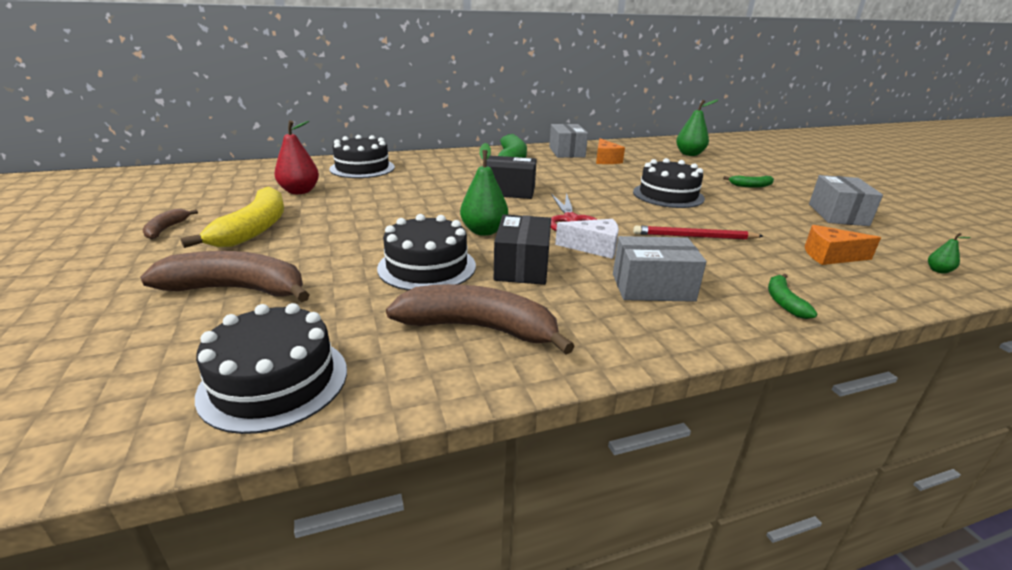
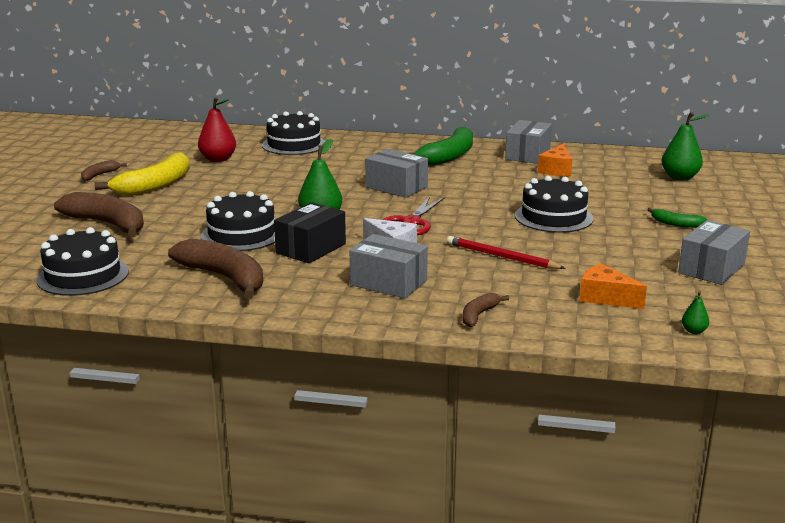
camera: 30 degrees right, 5 degrees down
black box [486,156,537,199] -> grey box [365,149,428,198]
green banana [768,274,818,319] -> brown banana [462,293,509,327]

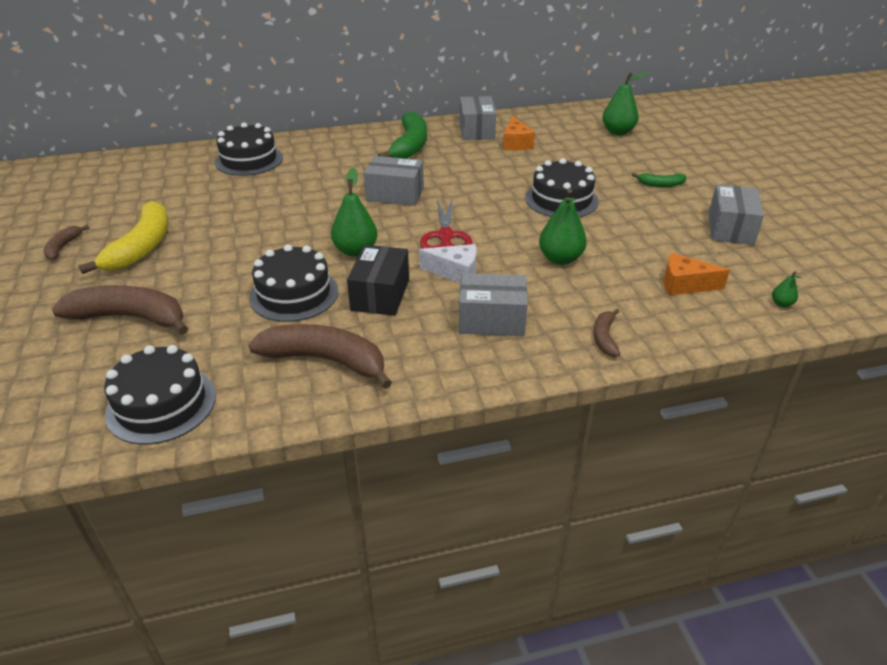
camera: 25 degrees left, 15 degrees up
red pear [198,97,236,162] -> none
red pencil [447,236,566,269] -> green pear [539,189,587,265]

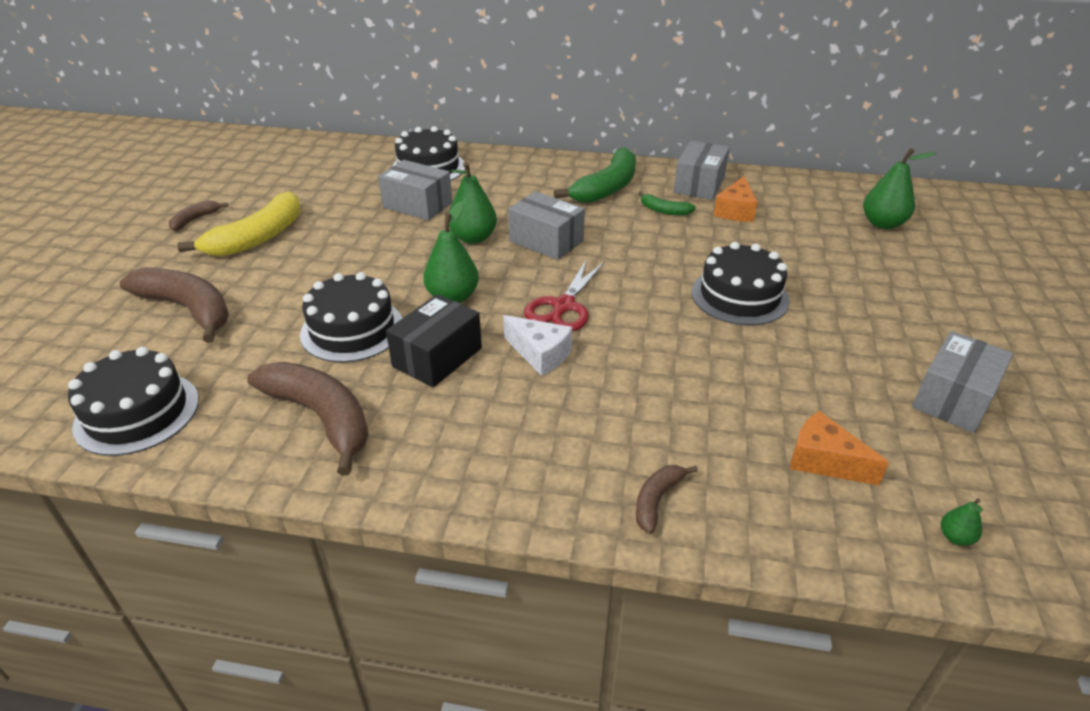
camera: 25 degrees right, 0 degrees up
grey box [459,273,528,336] -> grey box moved to [378,160,452,221]
green pear [539,189,587,265] -> green pear moved to [449,162,497,244]
green banana [632,173,686,187] -> green banana moved to [638,192,696,216]

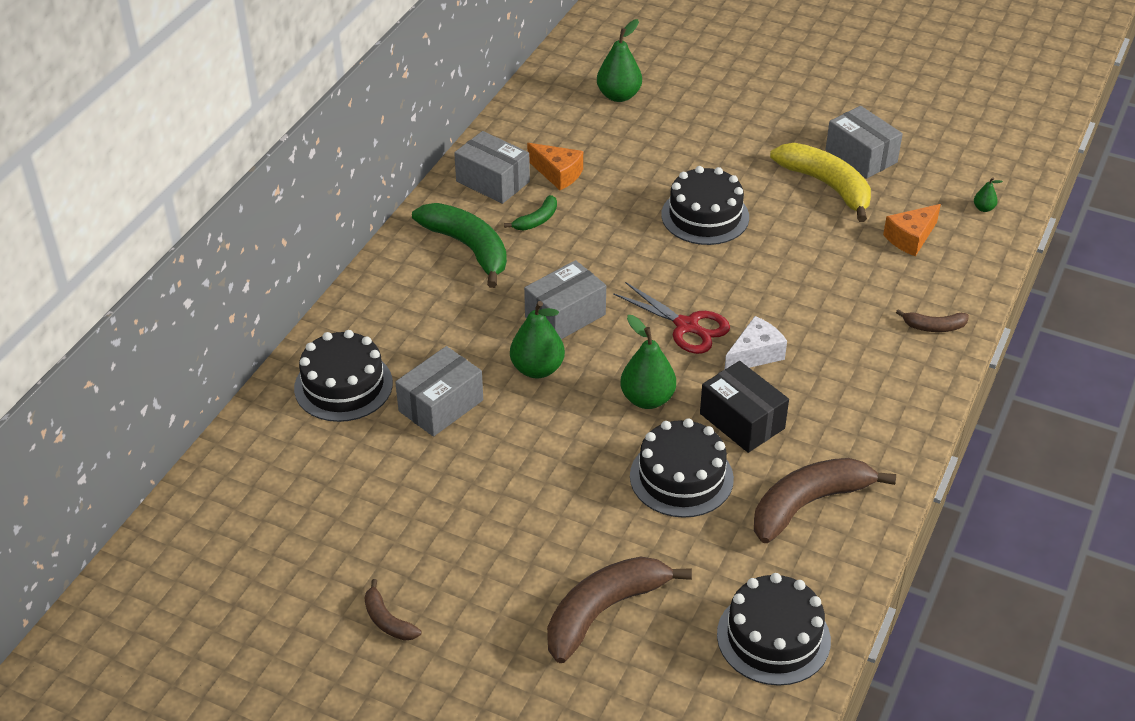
camera: 75 degrees left, 5 degrees up
yellow banana [177,191,301,256] -> yellow banana moved to [770,143,871,222]
brown banana [636,465,698,534] -> brown banana turned 45 degrees counterclockwise [896,309,969,332]

